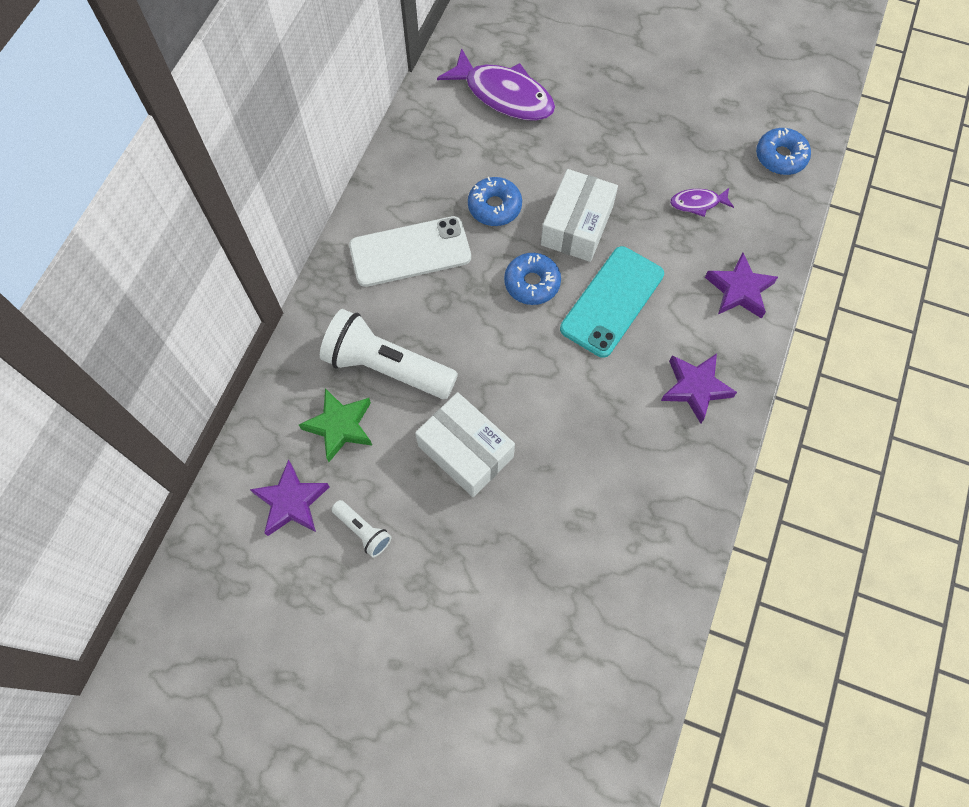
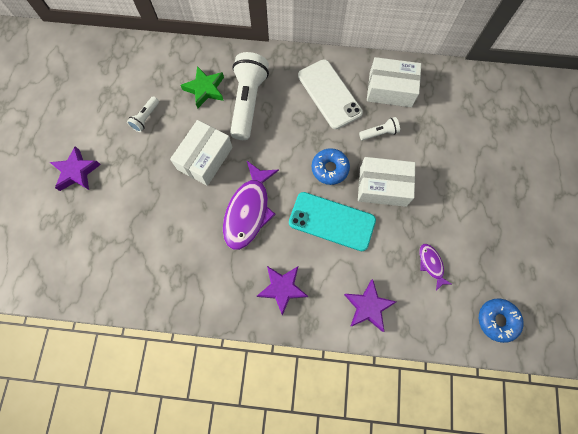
camera: 75 degrees right, 5 degrees up
purple star [250,460,329,536] -> purple star moved to [50,146,101,191]
purple fish [437,48,555,121] -> purple fish moved to [223,161,279,250]
blue donut [468,177,522,226] -> white flashlight [359,117,400,141]
none -> white box [367,57,421,107]

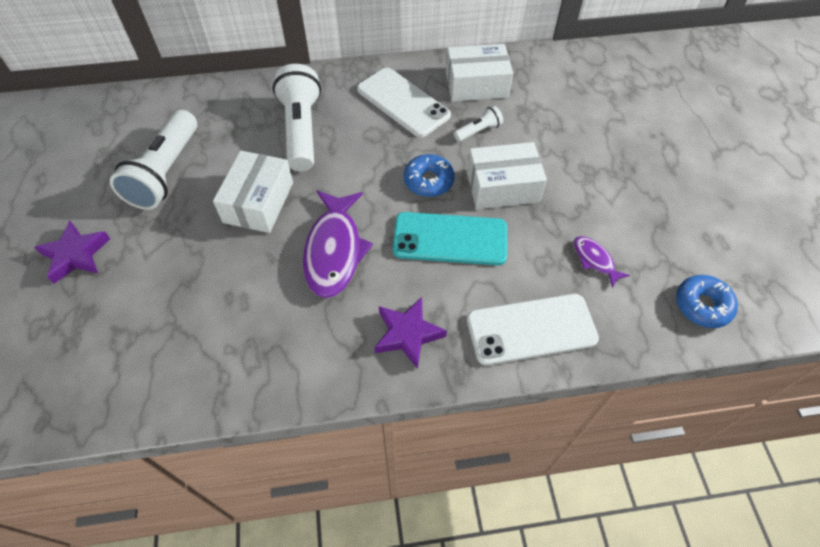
camera: 15 degrees left, 15 degrees down
white flashlight [127,96,159,132] -> white flashlight [110,110,197,210], size x2.14
green star [181,66,224,109] -> none
purple star [344,279,396,332] -> white phone [467,294,599,365]

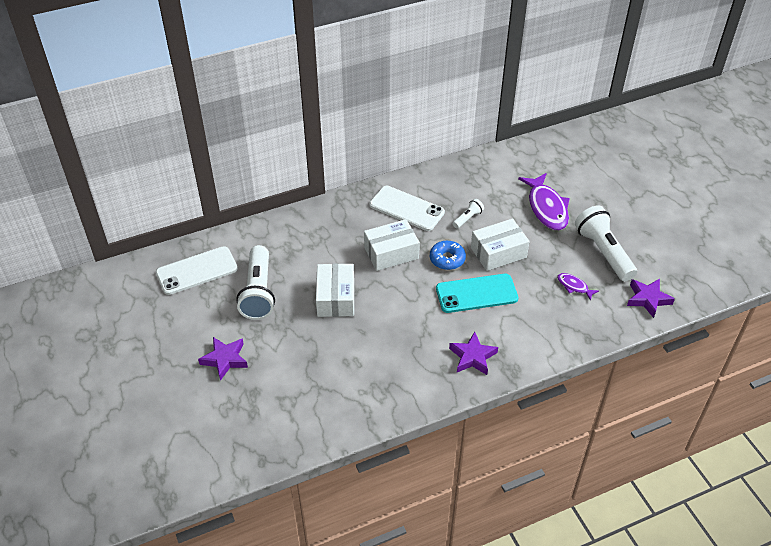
camera: 15 degrees left, 10 degrees down
white flashlight [273,64,321,172] -> white flashlight moved to [575,205,637,281]
purple fish [303,191,373,298] -> purple fish moved to [518,173,570,230]
white box [446,44,513,102] -> white box moved to [364,219,420,271]
white phone [467,294,599,365] -> white phone moved to [156,246,238,295]
blue donut [676,275,738,328] -> purple star [627,279,675,318]

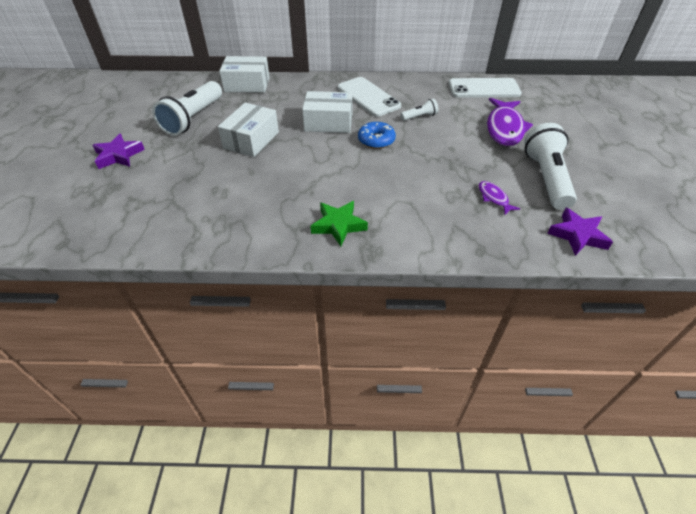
camera: 25 degrees right, 0 degrees up
white phone [156,246,238,295] -> white phone moved to [449,78,522,98]
turquoise phone [436,274,518,313] -> none
purple star [449,332,498,375] -> green star [310,201,368,247]
white box [471,219,530,271] -> white box moved to [219,56,270,93]

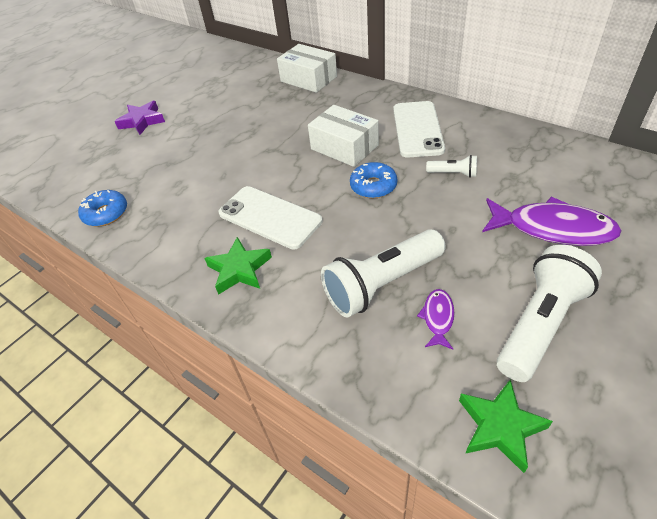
camera: 40 degrees right, 0 degrees up
white flashlight [152,81,222,136] -> white flashlight moved to [321,229,446,317]
white box [218,103,279,157] -> none
white phone [449,78,522,98] -> white phone moved to [218,186,322,249]
purple fish [487,98,533,146] -> purple fish turned 120 degrees counterclockwise [482,197,621,246]
purple star [547,208,613,256] -> green star [459,379,553,473]
none -> blue donut [78,190,127,226]

